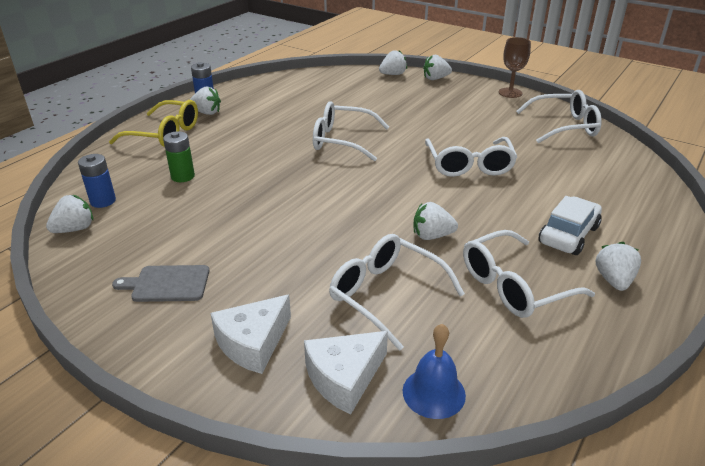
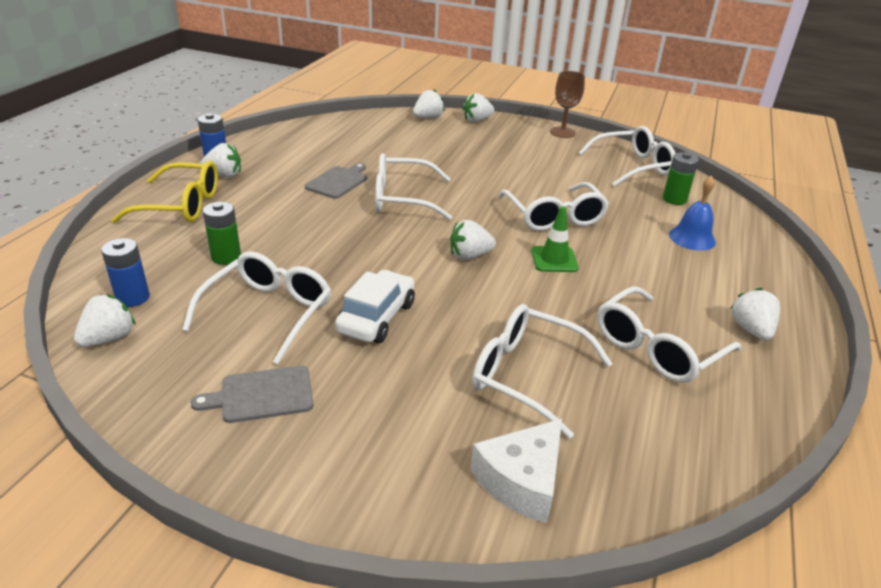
camera: 15 degrees left, 0 degrees up
white cheese [210,294,291,374] -> none
blue bell [403,324,466,419] -> blue bell moved to [669,175,716,251]
white strawberry [413,202,458,240] -> white strawberry moved to [450,220,496,260]
white car [538,196,602,255] -> white car moved to [335,270,415,343]
none -> white glasses [182,251,331,364]
none -> grey cutting board [305,163,367,199]
none -> green traffic cone [531,206,578,272]
none -> green battery [663,152,699,205]

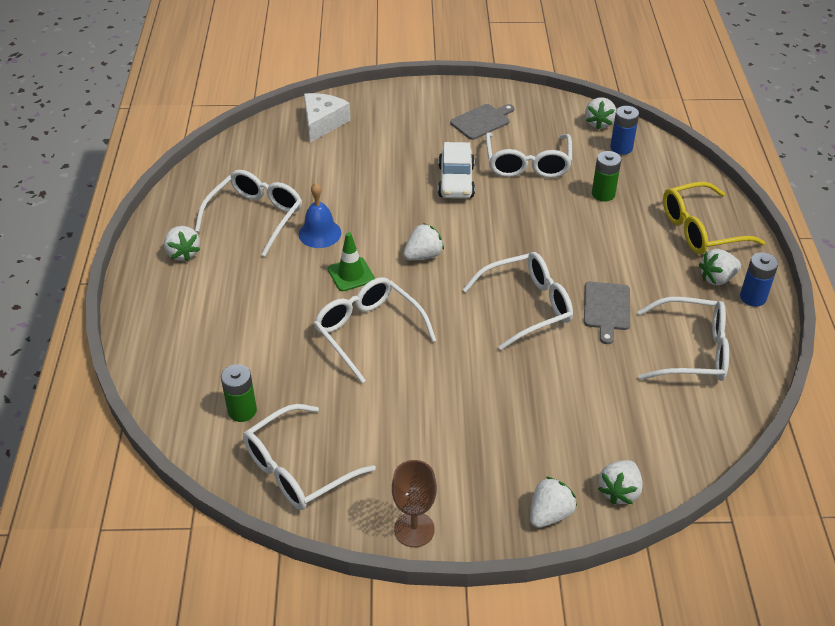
camera: 160 degrees right, 10 degrees up
white glasses [472,304,613,439] -> white glasses moved to [638,297,729,381]
blue bell [669,175,716,251] -> blue bell moved to [299,182,341,248]

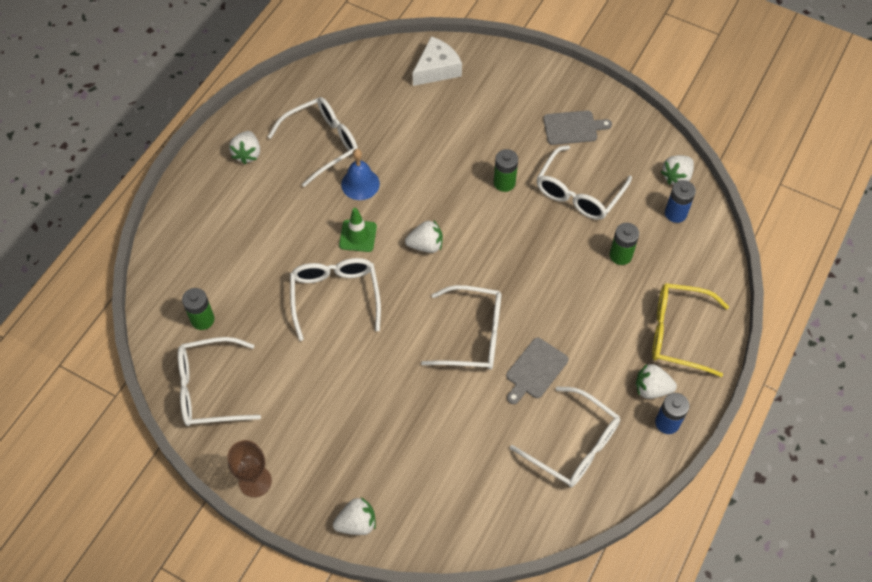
camera: 30 degrees right, 15 degrees up
white car [438,142,475,199] -> green battery [494,149,518,192]
white strawberry [598,460,643,504] -> none

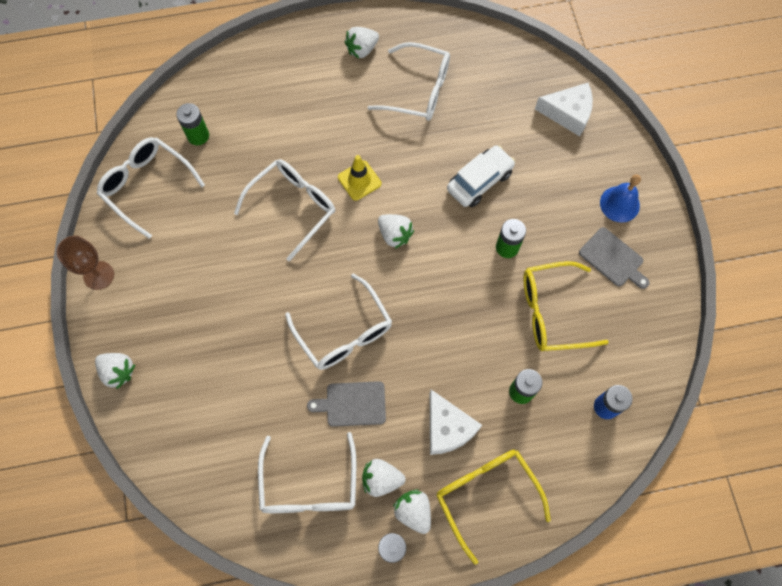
camera: 50 degrees right, 10 degrees up
green traffic cone [339,208,377,252] -> yellow traffic cone [338,155,381,201]
blue bell [341,149,380,200] -> blue bell moved to [600,174,641,222]
white glasses [537,145,632,220] -> yellow glasses [523,261,609,351]
white strawberry [661,155,694,185] -> white strawberry moved to [362,459,405,497]
none -> white cheese [430,390,482,455]
none -> white car [447,145,515,207]

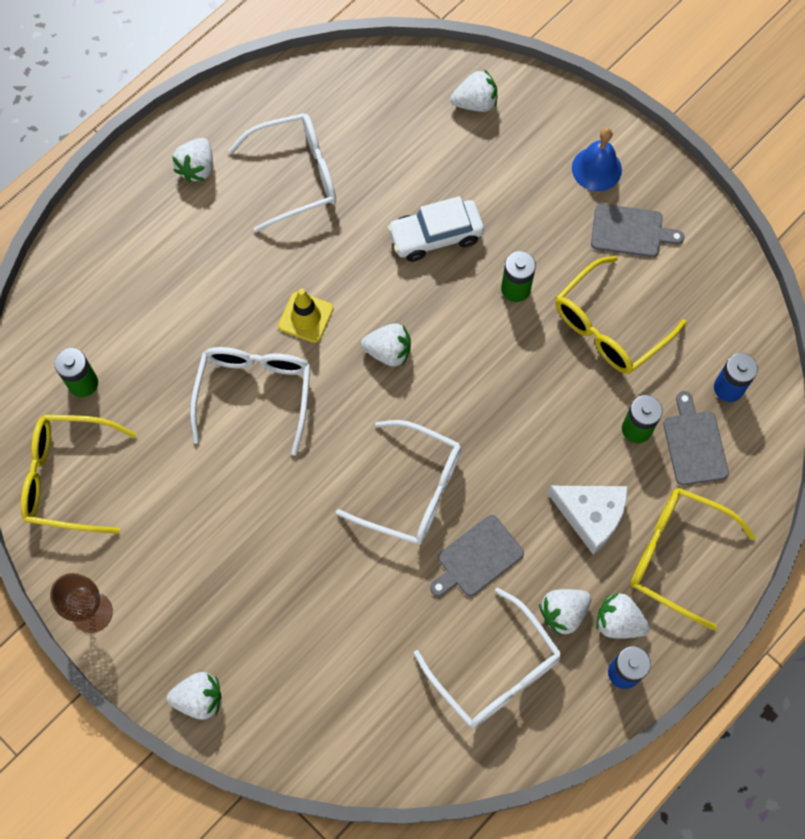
camera: 35 degrees left, 0 degrees up
white glasses [97,137,205,239] -> yellow glasses [21,414,137,534]
white car [447,145,515,207] -> white car turned 120 degrees counterclockwise [387,196,484,262]
white cheese [535,83,593,136] -> white strawberry [450,70,497,112]
none -> grey cutting board [663,391,729,486]

